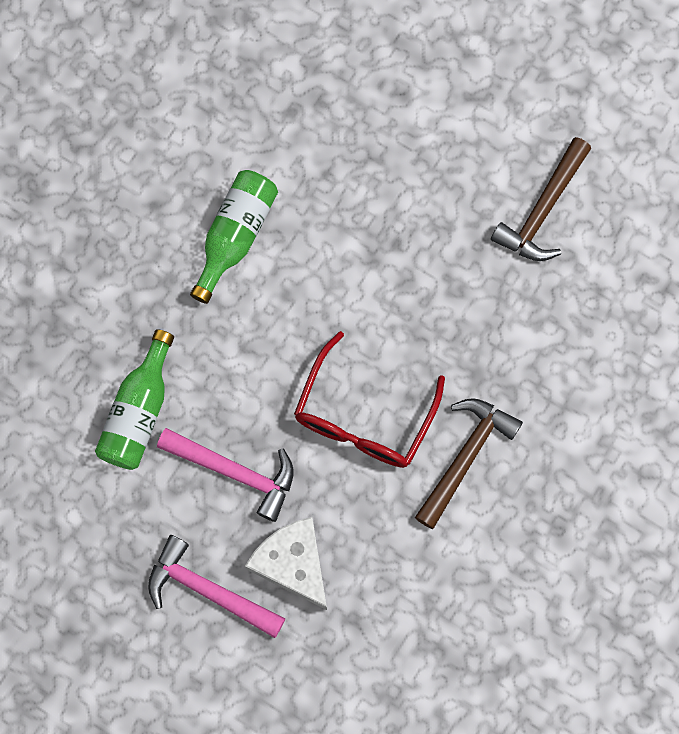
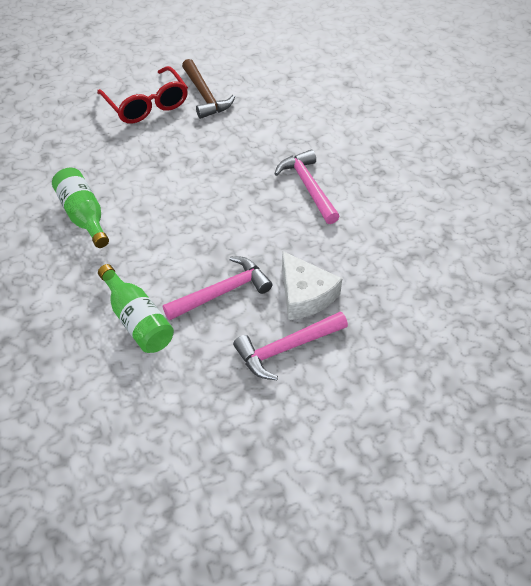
camera: 55 degrees left, 25 degrees down
white cheese [245,517,327,610] -> white cheese turned 120 degrees counterclockwise [282,251,343,320]
red glasses [294,331,445,468] -> red glasses moved to [97,66,188,124]
brown hammer [415,398,523,529] -> pink hammer [274,150,340,224]

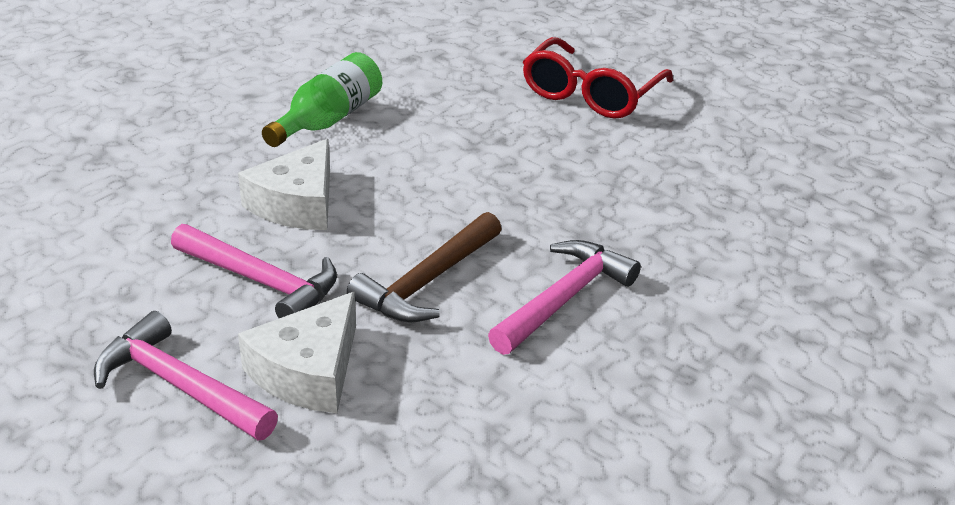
camera: 60 degrees right, 15 degrees down
green bottle [98,264,174,353] -> none
brown hammer [182,59,235,119] -> brown hammer moved to [347,212,502,323]
none -> white cheese [238,139,330,230]

